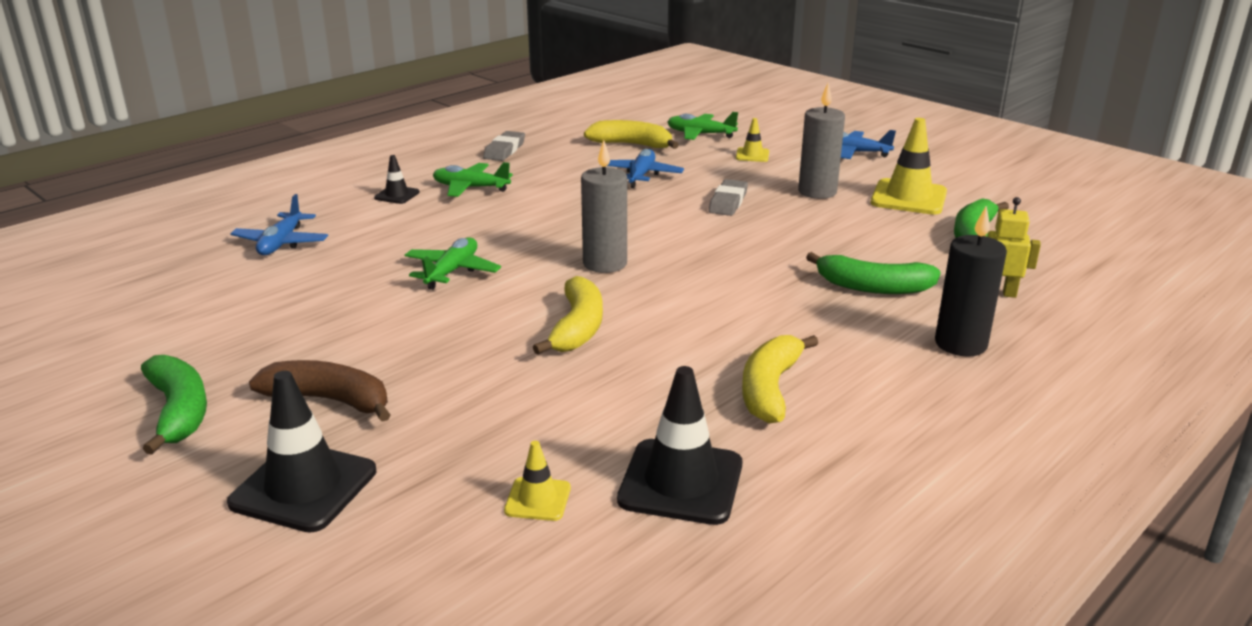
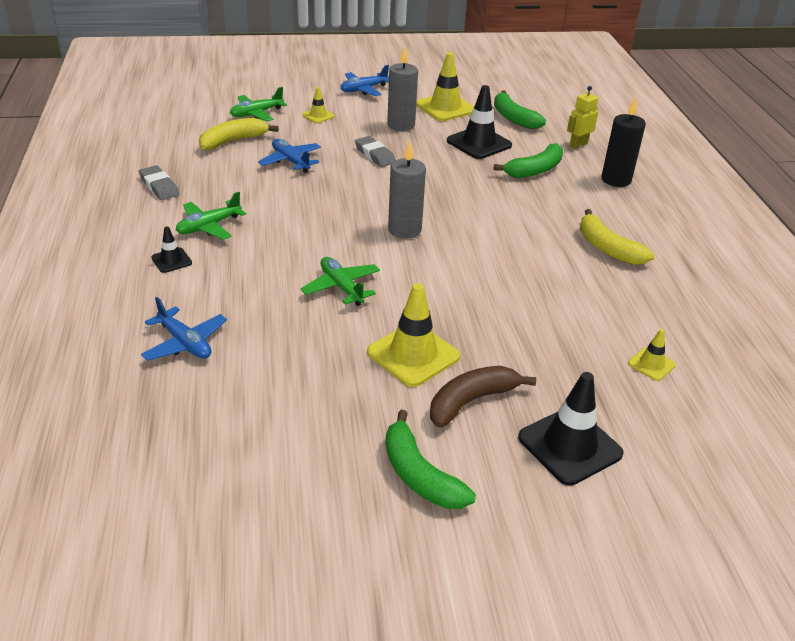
camera: 55 degrees left, 10 degrees up
green banana [141,355,207,455] -> green banana turned 135 degrees counterclockwise [385,410,476,509]
yellow banana [533,276,603,355] -> none
black traffic cone [617,366,742,525] -> black traffic cone moved to [447,85,512,159]
none -> yellow traffic cone [367,283,460,387]

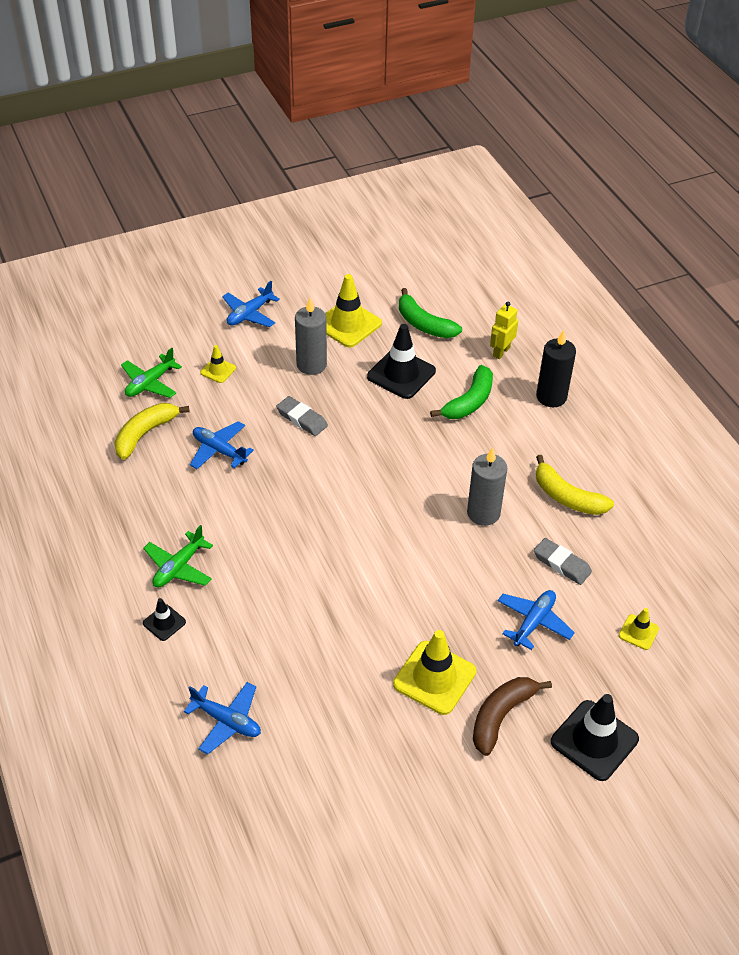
camera: 15 degrees left, 10 degrees up
grey eraser [139,165,179,200] -> grey eraser moved to [534,538,592,585]
green plane [300,257,380,306] -> none
green banana [385,410,476,509] -> none
grey candle [388,141,426,239] -> grey candle moved to [467,447,507,526]
none -> blue plane [498,590,575,650]

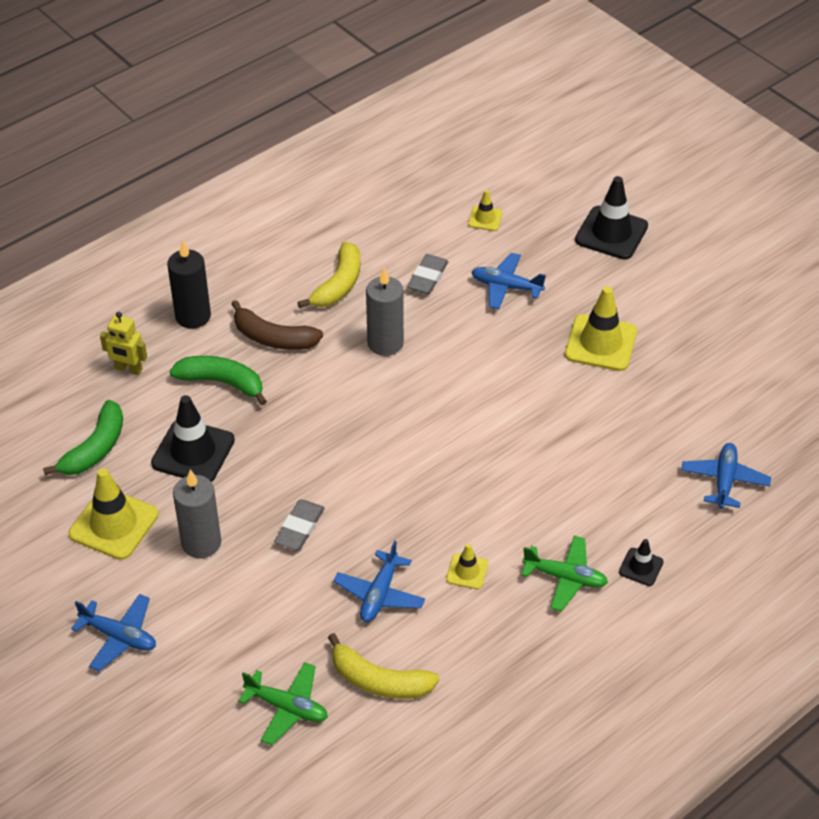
camera: 105 degrees left, 0 degrees up
yellow traffic cone [200,345,236,383] -> yellow traffic cone moved to [446,544,488,589]
brown banana [473,677,552,756] -> brown banana moved to [231,300,323,350]

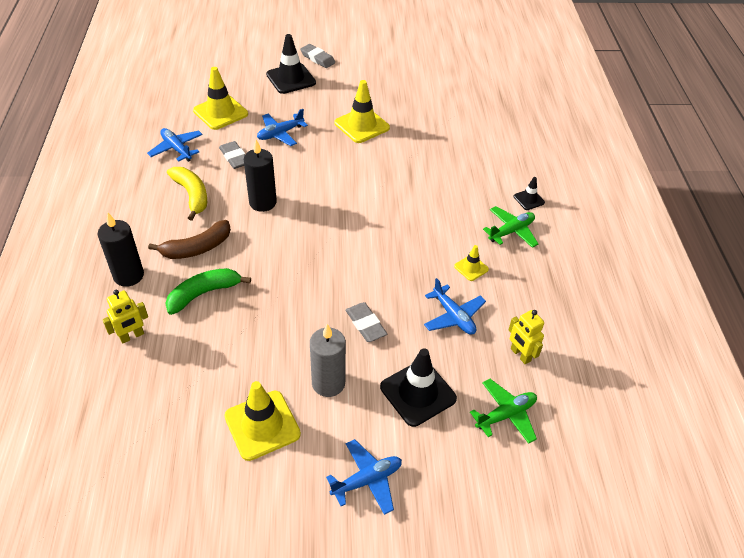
camera: 55 degrees left, 0 degrees up
green banana [43,400,123,475] -> none
black traffic cone [151,395,235,482] -> black traffic cone moved to [380,348,457,427]
yellow banana [328,633,439,699] -> yellow robot [509,310,544,364]
grey candle [366,267,404,356] -> black candle [244,140,277,212]
yellow traffic cone [468,190,503,231] -> yellow traffic cone [193,67,248,130], size x1.94
blue plane [681,443,771,509] -> blue plane moved to [147,128,203,162]
none -> grey eraser [300,44,335,68]

